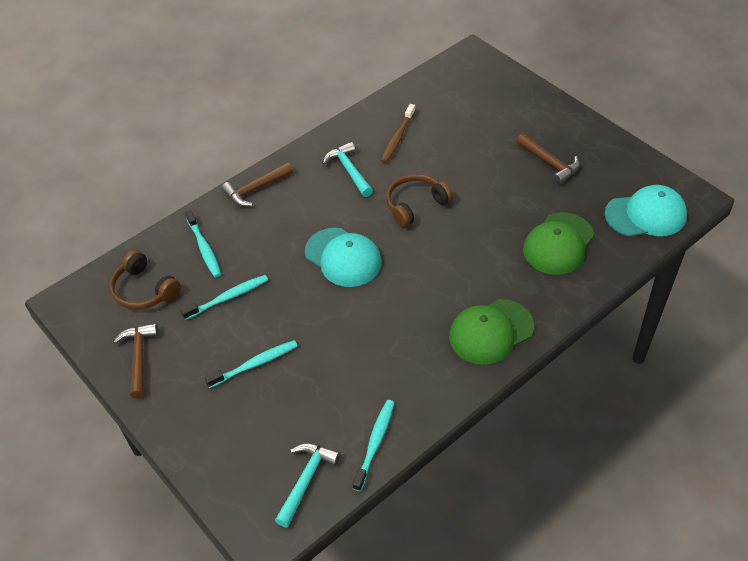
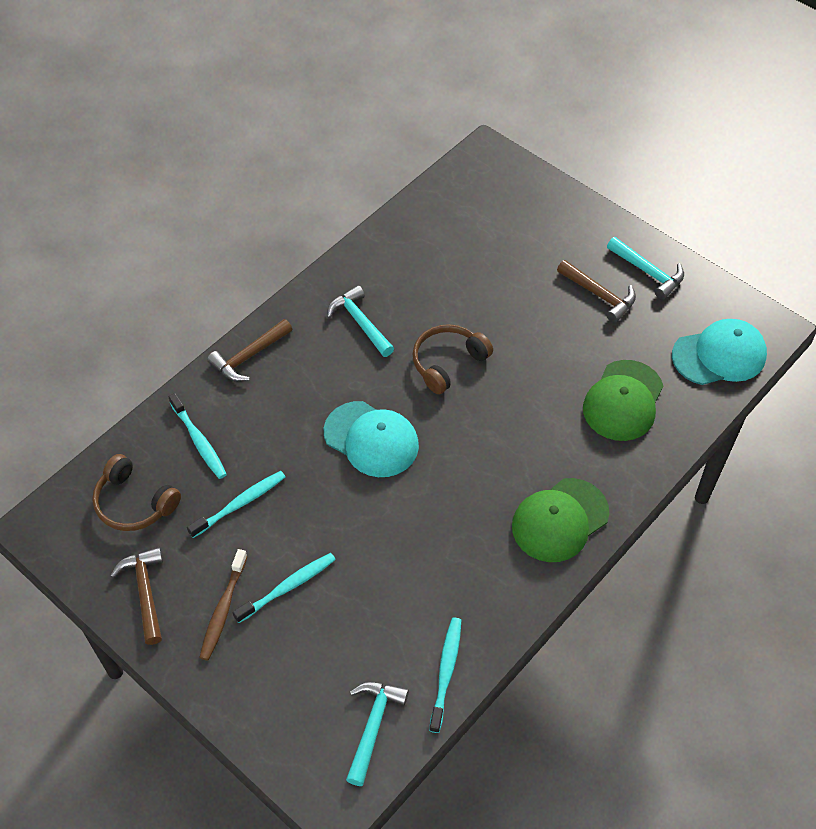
camera: 10 degrees left, 5 degrees up
brown toothbrush [381,104,415,163] -> brown toothbrush moved to [199,549,248,661]
none -> turquoise hammer [607,237,684,300]

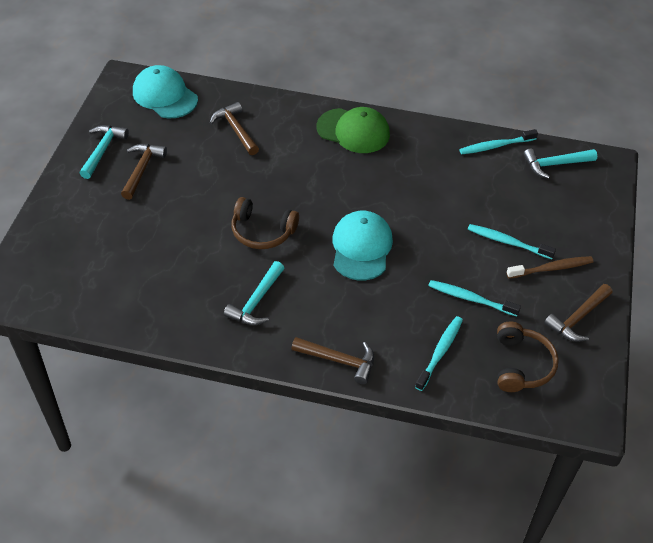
camera: 120 degrees left, 5 degrees down
green cap [583,360,663,441] -> brown hammer [210,102,259,155]

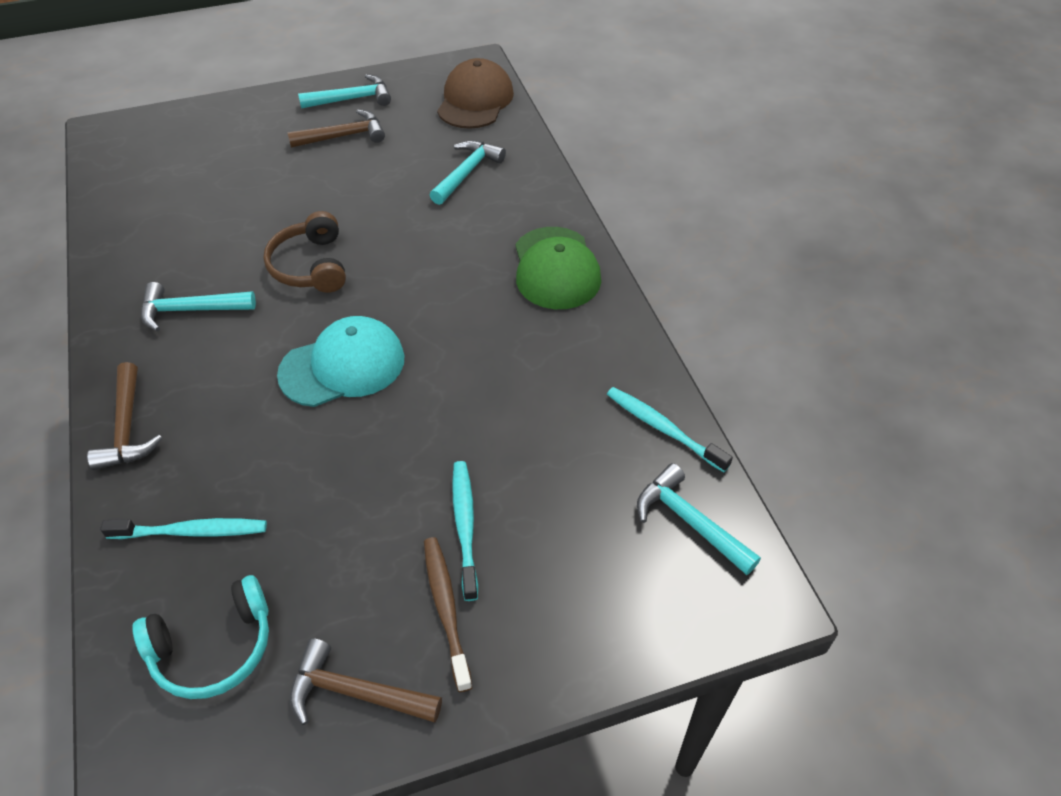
camera: 60 degrees right, 0 degrees up
turquoise cap [133,65,198,118] -> brown cap [437,58,514,129]
brown hammer [210,102,259,155] -> turquoise hammer [430,140,506,205]
turquoise toothbrush [428,280,521,316] -> none
brown headphones [497,322,559,392] -> turquoise headphones [132,575,269,699]
brown toothbrush [506,256,594,279] -> brown toothbrush turned 150 degrees counterclockwise [424,537,472,692]

